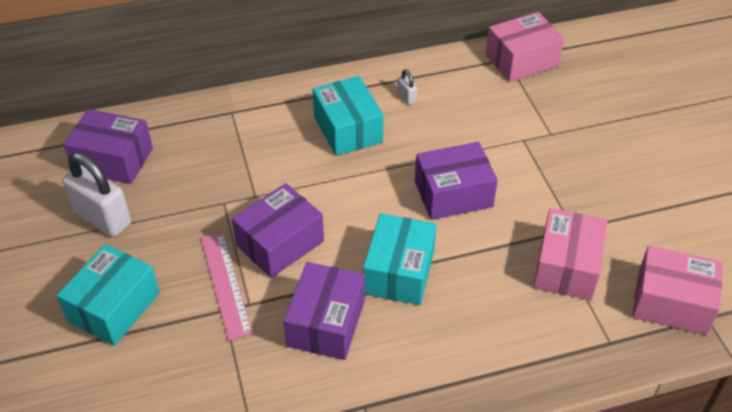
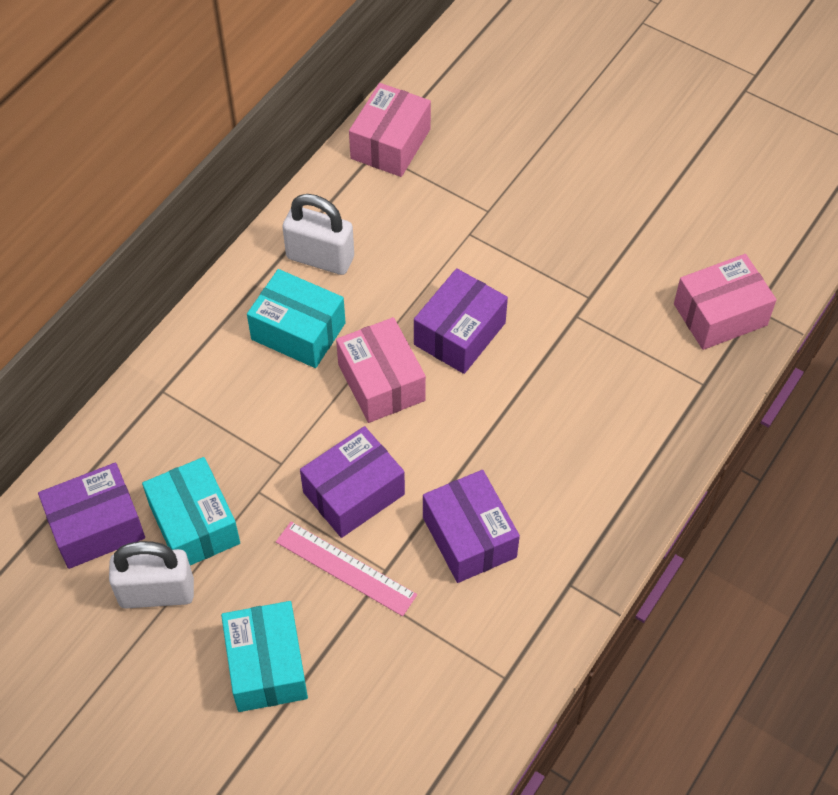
camera: 40 degrees left, 10 degrees up
purple box [232,183,324,278] -> purple box turned 45 degrees clockwise [300,426,405,538]
turquoise box [363,213,437,305] -> turquoise box moved to [142,457,240,565]
white padlock [397,70,417,105] -> white padlock [282,194,354,275], size x2.33
pink box [533,208,608,300] -> pink box moved to [336,317,426,423]

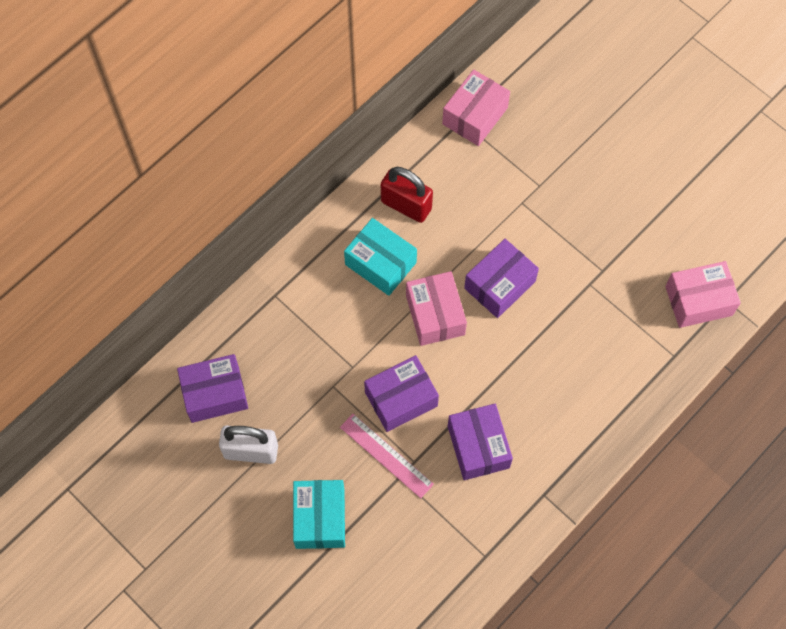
camera: 10 degrees right, 10 degrees up
turquoise box [142,457,240,565] -> none
white padlock [282,194,354,275] -> red padlock [381,167,433,223]

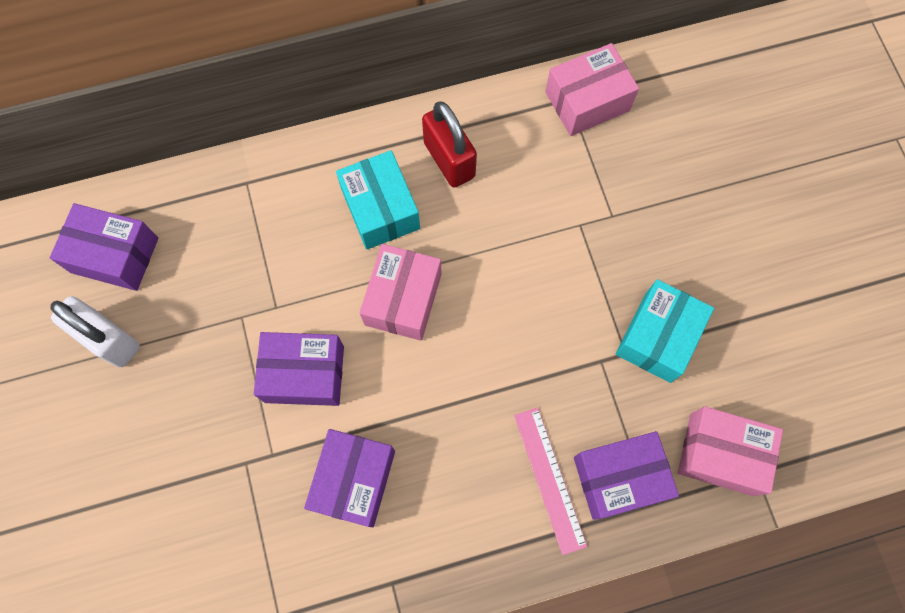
camera: 30 degrees right, 5 degrees up
turquoise box [293,480,345,549] -> turquoise box moved to [616,279,714,383]
pink ruler [340,414,434,498] -> pink ruler moved to [514,407,587,555]
purple box [464,239,539,318] -> purple box moved to [574,431,679,520]

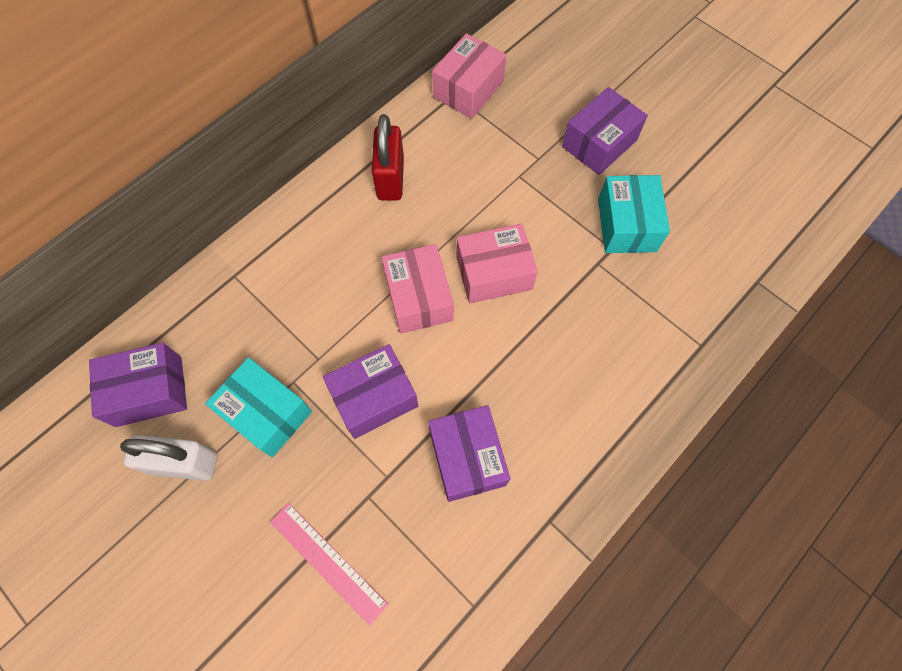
camera: 30 degrees left, 5 degrees down
turquoise box [336,150,420,250] -> turquoise box moved to [205,357,312,457]
red padlock [422,101,477,188] -> red padlock turned 60 degrees clockwise [372,114,404,201]
pink ruler [514,407,587,555] -> pink ruler moved to [270,503,388,626]
purple box [574,431,679,520] -> purple box moved to [562,87,648,175]
pink box [678,406,783,496] -> pink box moved to [456,224,538,303]

